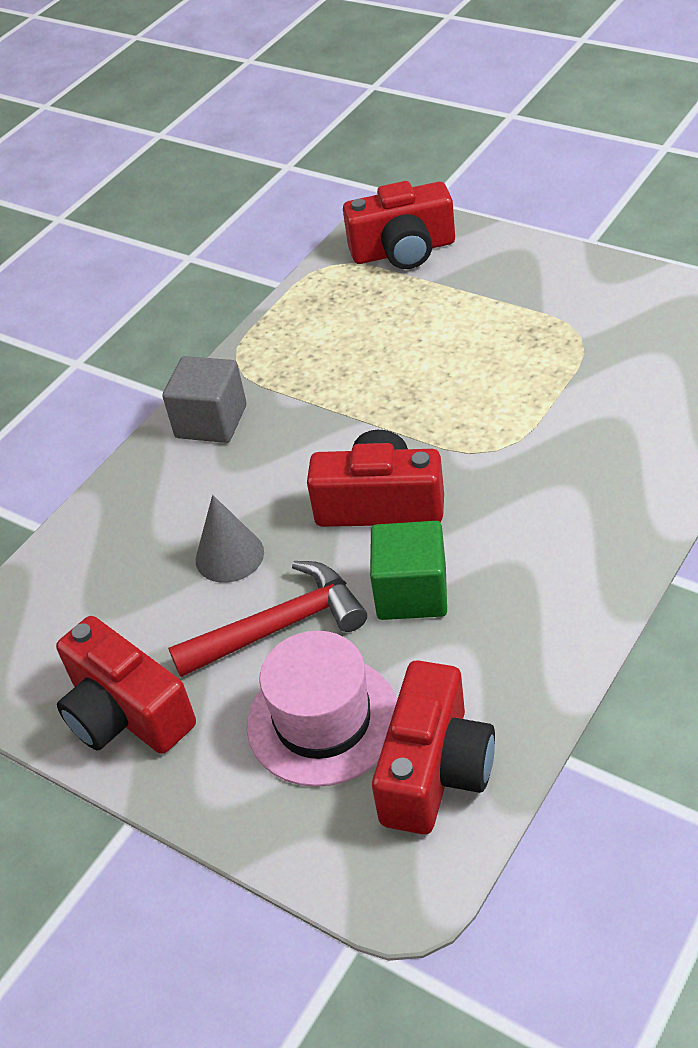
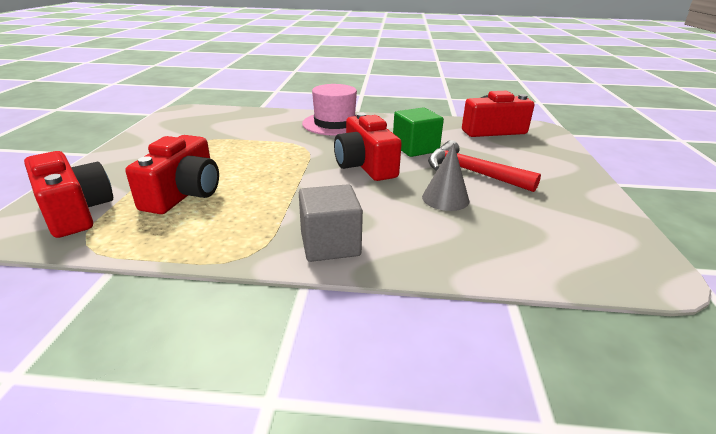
camera: 125 degrees left, 15 degrees down
red camera [56,616,196,754] -> red camera moved to [125,135,219,214]
pink hat [247,631,397,787] -> pink hat moved to [302,84,357,136]

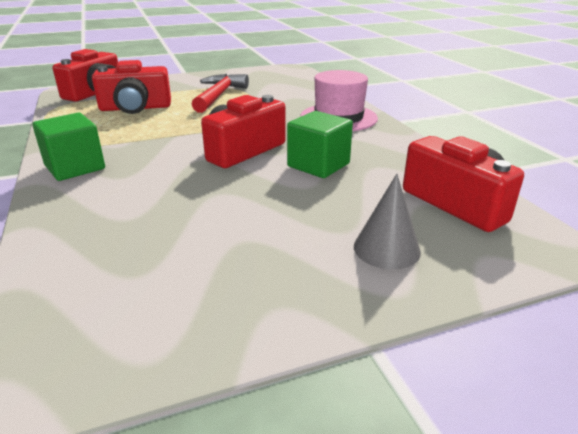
camera: 65 degrees right, 0 degrees up
grey cube [299,184,363,262] -> green cube [32,113,105,181]
grey cone [422,143,470,211] -> grey cone moved to [354,174,421,269]
red hammer [428,140,541,192] -> red hammer moved to [192,74,249,113]

